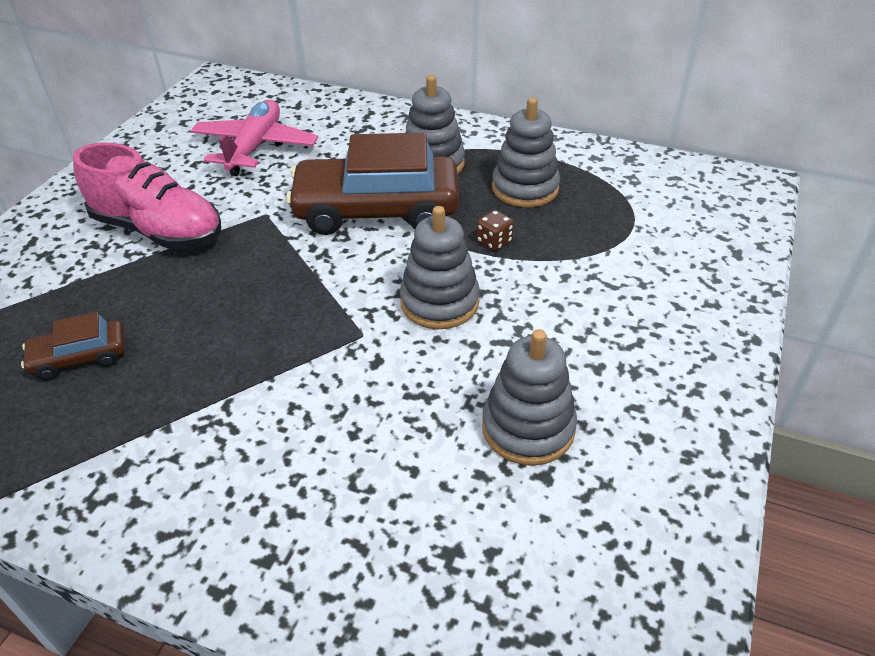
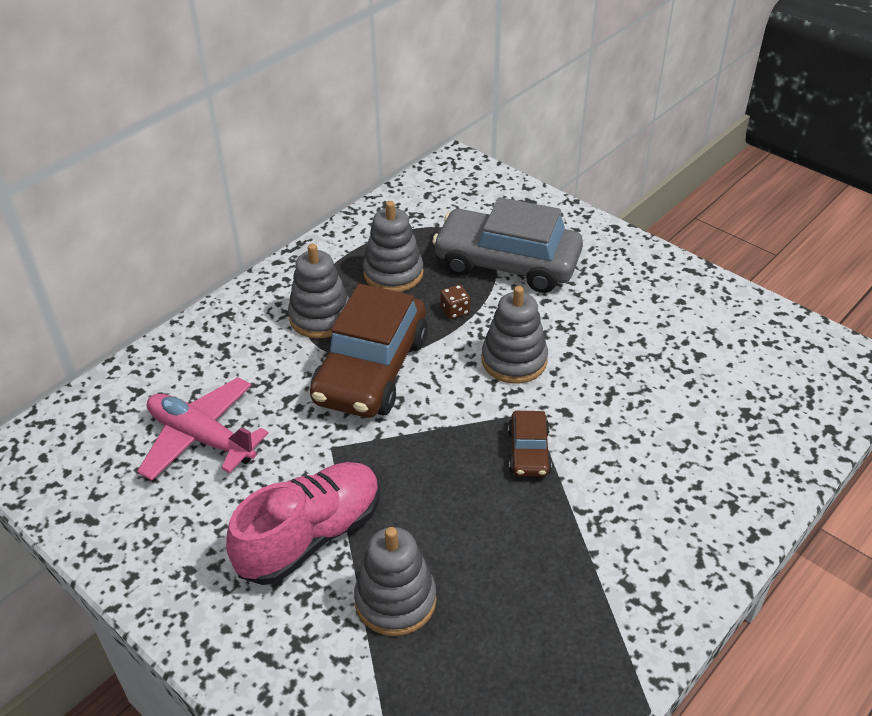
camera: 70 degrees left, 0 degrees up
brown car [21,312,125,381] -> brown car moved to [508,411,552,477]
grey stacking toy [482,329,577,466] -> grey stacking toy moved to [354,527,436,636]
none -> grey car [432,197,583,293]

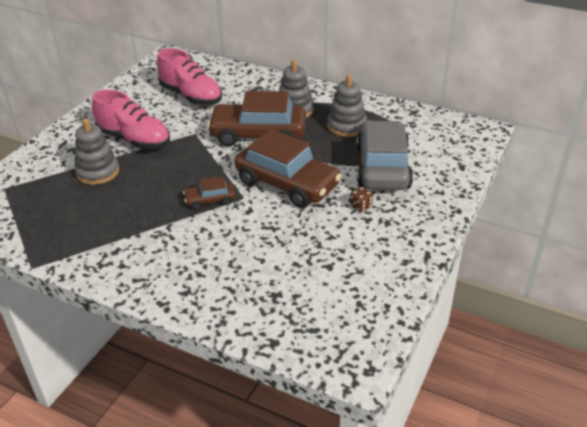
camera: 75 degrees right, 5 degrees down
pink plane [137,377,269,481] -> pink shoe [157,48,222,105]
brown dice [440,285,470,319] -> brown dice moved to [350,187,373,212]
grey stacking toy [482,286,548,383] -> brown car [235,129,342,208]

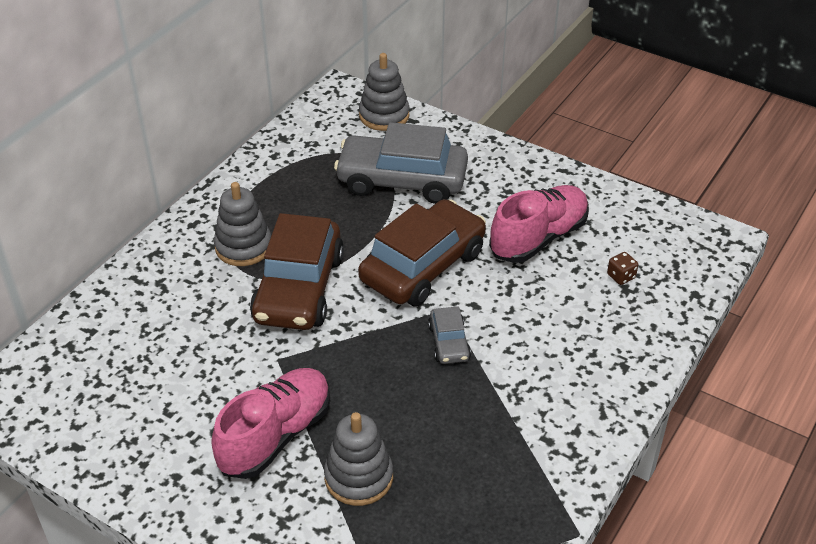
camera: 85 degrees left, 5 degrees up
pink shoe [157,48,222,105] -> pink shoe moved to [489,185,589,263]
brown car [183,176,236,210] -> grey car [428,306,471,364]
grey stacking toy [327,74,367,137] -> grey stacking toy moved to [359,53,409,131]
brown dice [350,187,373,212] -> brown dice moved to [607,252,638,285]

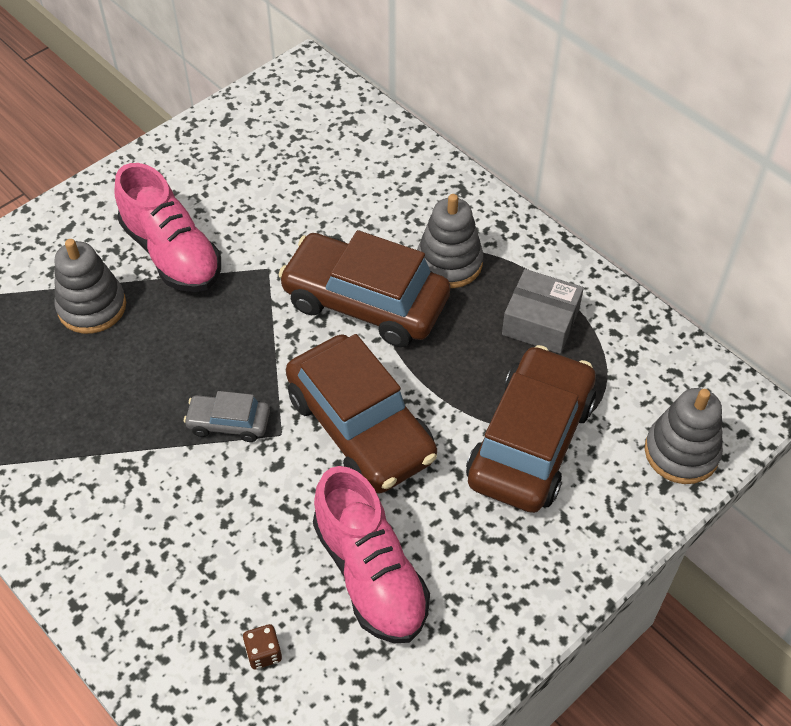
camera: 105 degrees right, 10 degrees up
grey car [334,122,468,204] -> brown car [466,345,596,513]
none -> grey box [502,269,584,354]

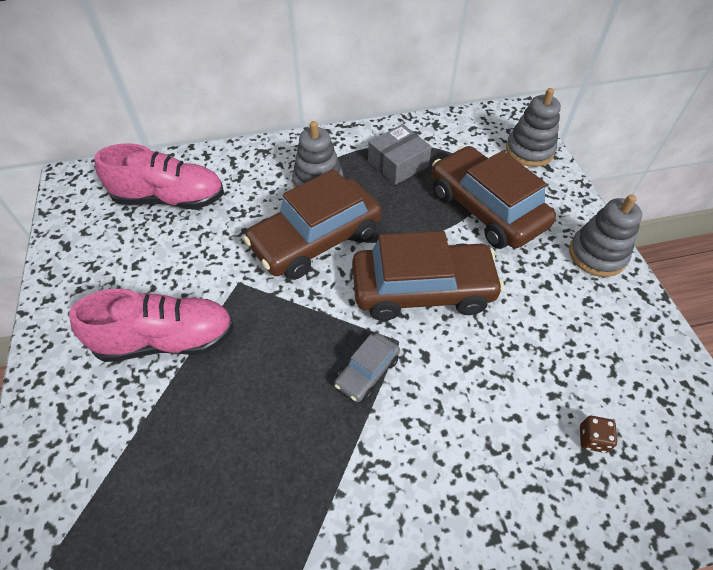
camera: 60 degrees left, 0 degrees up
grey stacking toy [55,239,126,334] -> grey stacking toy moved to [569,194,642,277]
pink shoe [313,466,430,643] -> pink shoe moved to [94,143,224,209]

